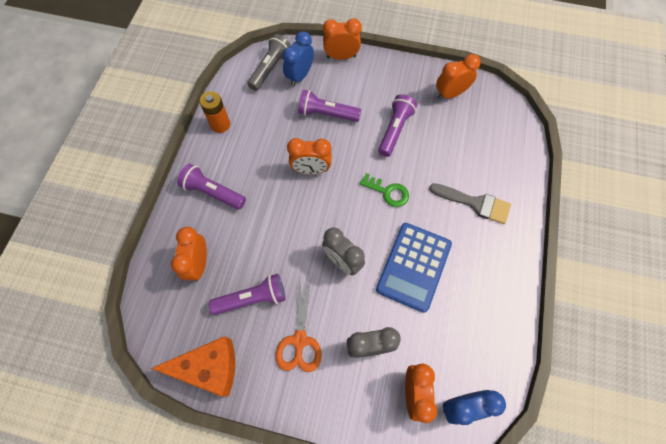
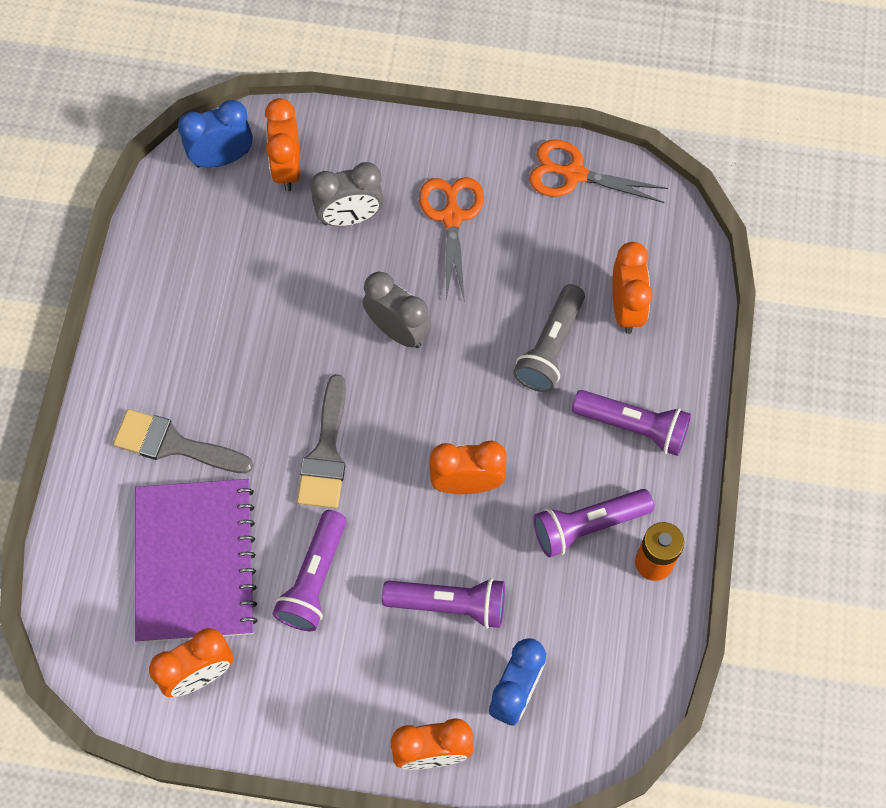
camera: 175 degrees right, 0 degrees up
orange cheese [151,336,235,396] -> orange scissors [529,139,668,203]
purple flashlight [209,274,285,315] -> purple flashlight moved to [533,489,654,557]
grey flashlight [247,34,291,91] -> grey flashlight moved to [513,284,585,392]
green key [360,173,409,207] -> grey brush [297,374,346,508]
blue calculator [376,223,452,313] -> none
none -> purple notebook [135,479,258,642]

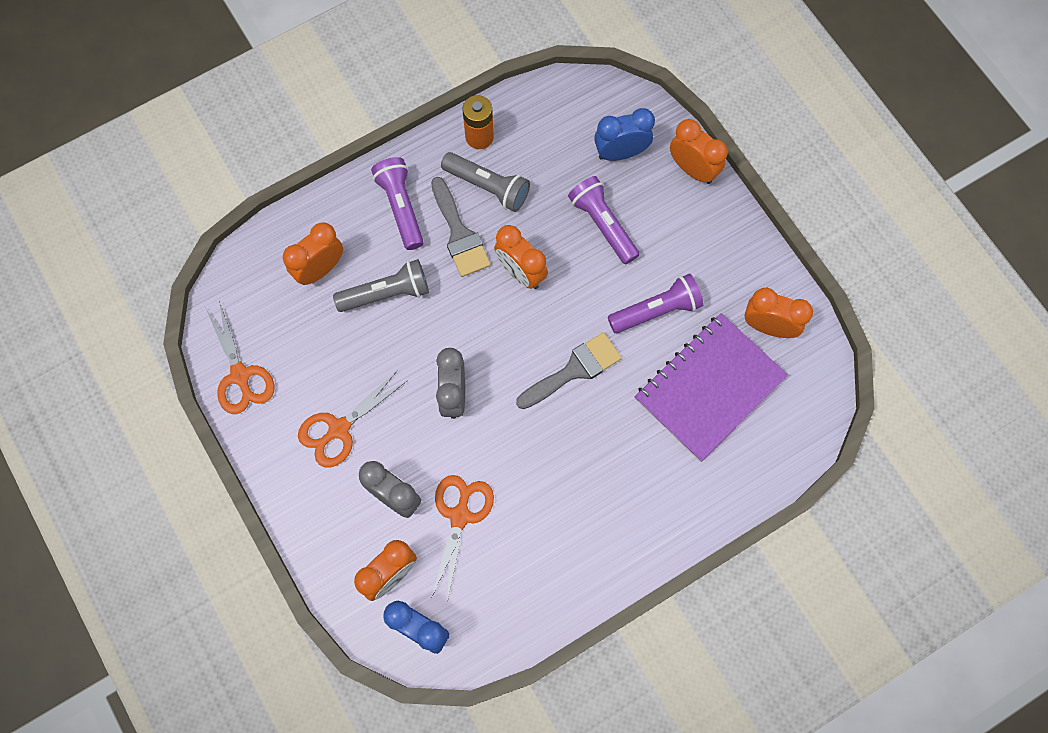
camera: 130 degrees left, 5 degrees up
grey brush [113,409,253,474] -> grey brush moved to [431,177,491,277]
purple flashlight [533,489,654,557] -> grey flashlight [441,152,530,212]
none -> orange scissors [432,475,494,603]

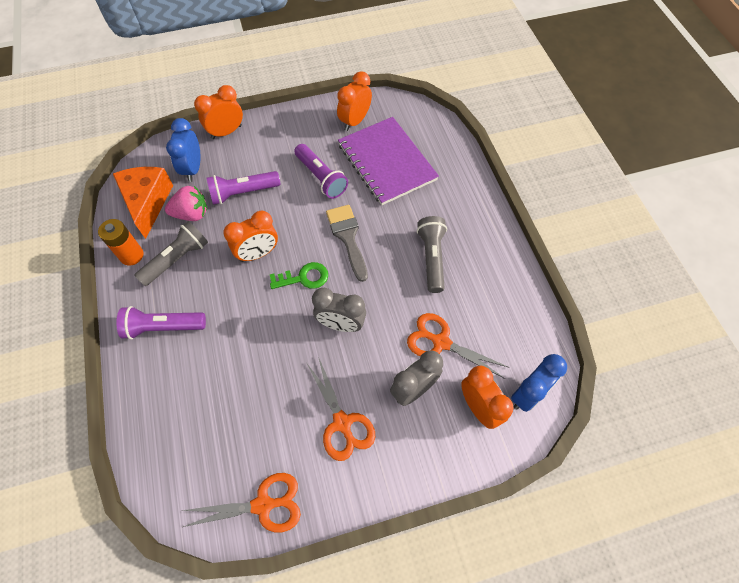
camera: 75 degrees left, 10 degrees down
orange clock [283,222,343,285] -> none
grey flashlight [333,259,429,312] -> grey flashlight moved to [417,216,447,293]
grey brush [431,177,491,277] -> none
purple flashlight [608,274,704,333] -> purple flashlight turned 150 degrees clockwise [294,144,348,199]
none -> orange cheese [113,167,173,239]
none -> pink strawberry [165,186,207,221]
none -> green key [270,262,328,289]

